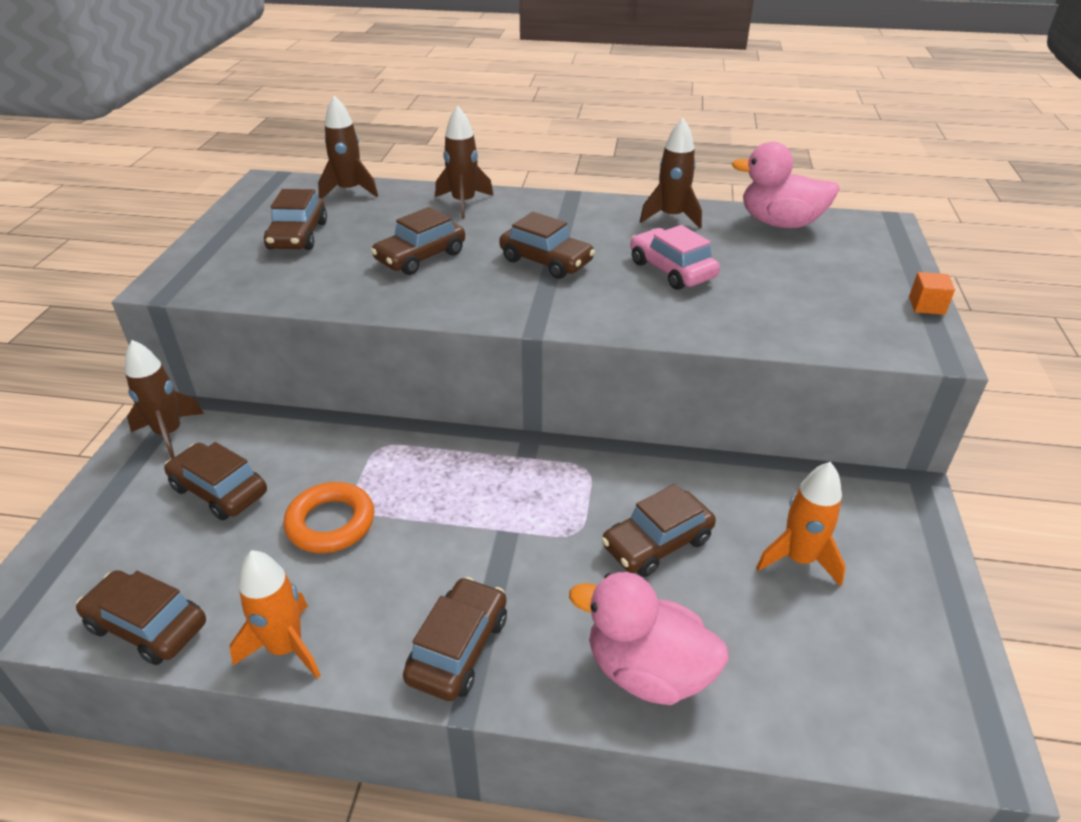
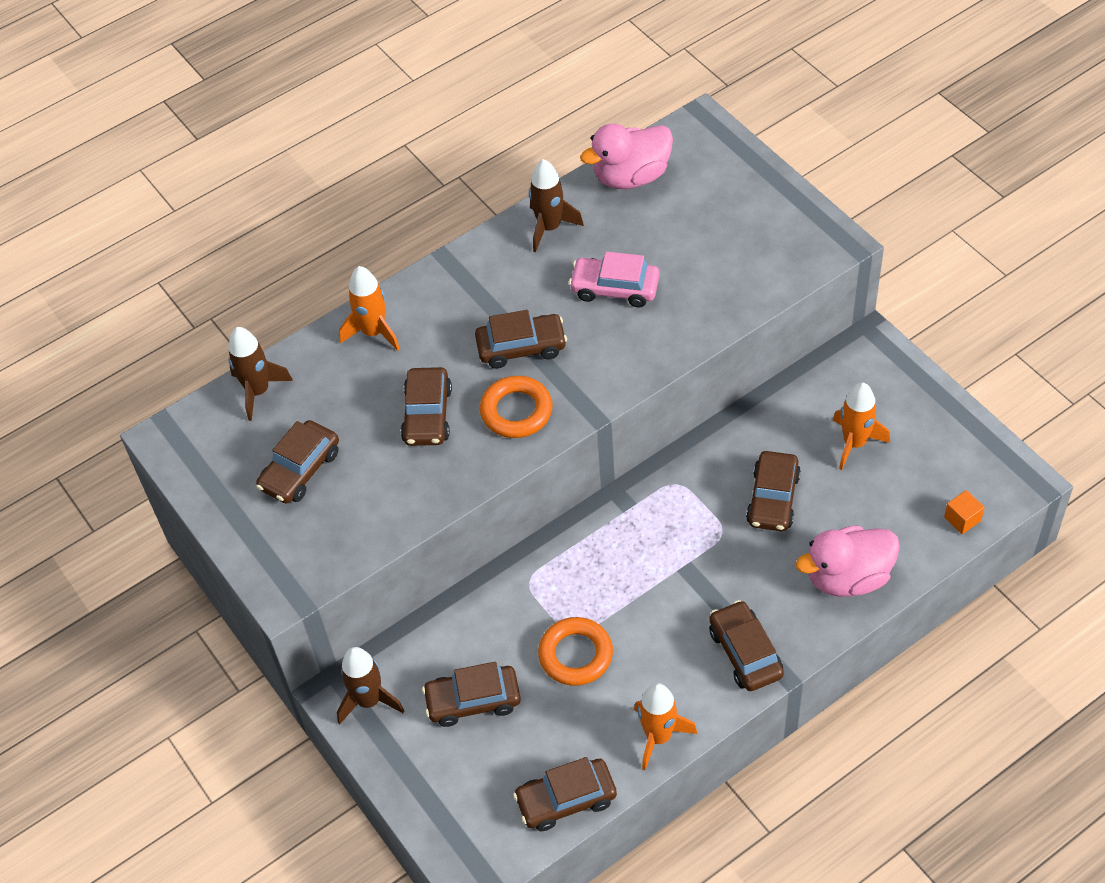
camera: 40 degrees left, 15 degrees up
brown car [264,189,327,250] -> brown car turned 75 degrees clockwise [256,420,339,504]
brown rocket [435,106,493,219] -> orange rocket [339,266,400,351]
orange cube [909,272,955,315] -> orange cube moved to [944,490,985,534]
none -> orange ring [480,376,553,438]

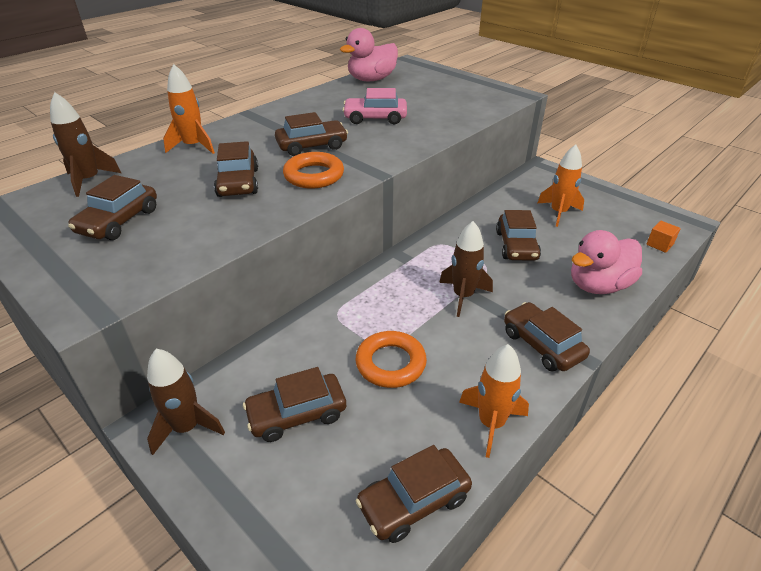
camera: 15 degrees left, 15 degrees down
brown rocket [529,159,584,252] -> brown rocket moved to [439,221,493,317]

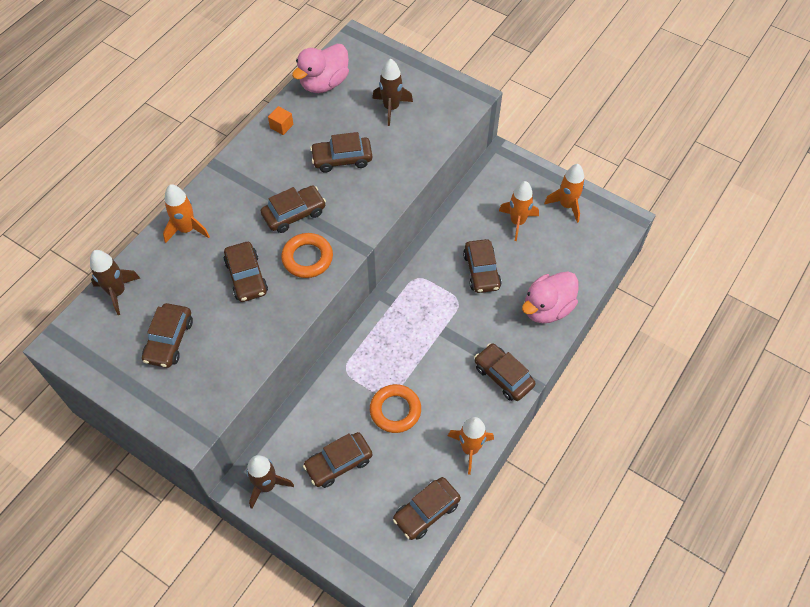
camera: 10 degrees left, 20 degrees up
pink car [342,88,407,124] -> brown car [310,132,372,173]
brown rocket [439,221,493,317] -> brown rocket moved to [372,59,413,126]
orange cube [646,221,681,253] -> orange cube moved to [268,106,293,135]
none -> orange rocket [544,164,585,223]

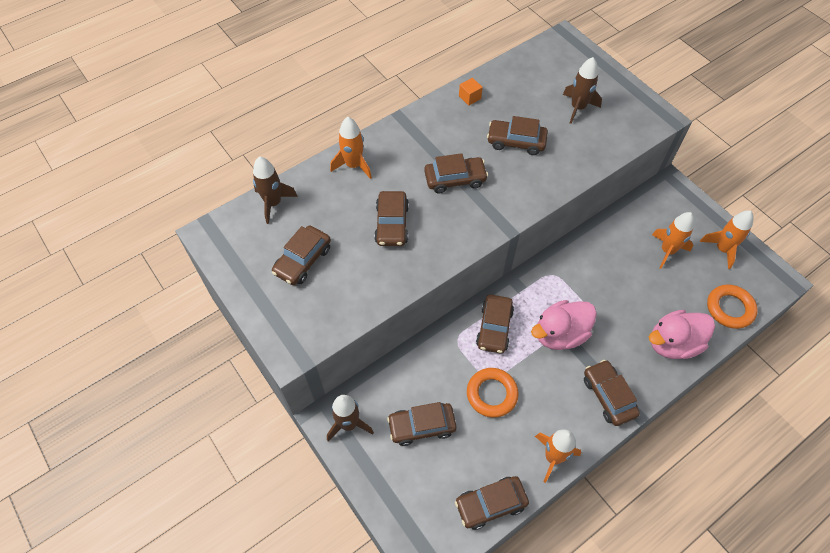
camera: 20 degrees right, 0 degrees up
orange ring [281,233,333,278] -> orange ring moved to [707,284,758,329]
pink duck [292,44,349,93] -> pink duck moved to [531,300,597,350]
brown car [463,239,502,293] -> brown car moved to [476,295,514,353]

